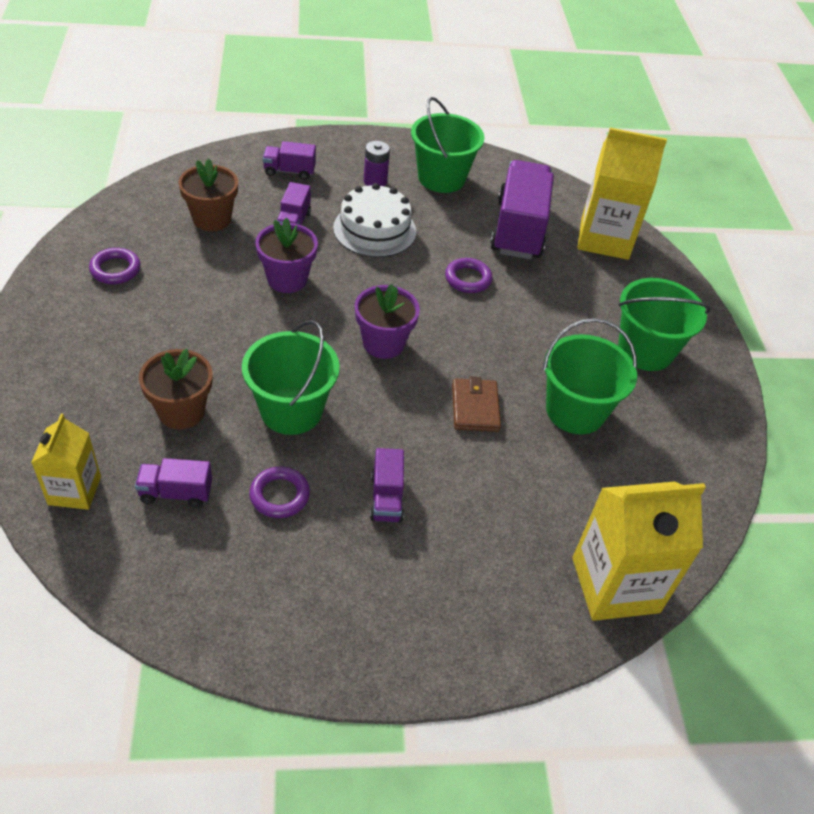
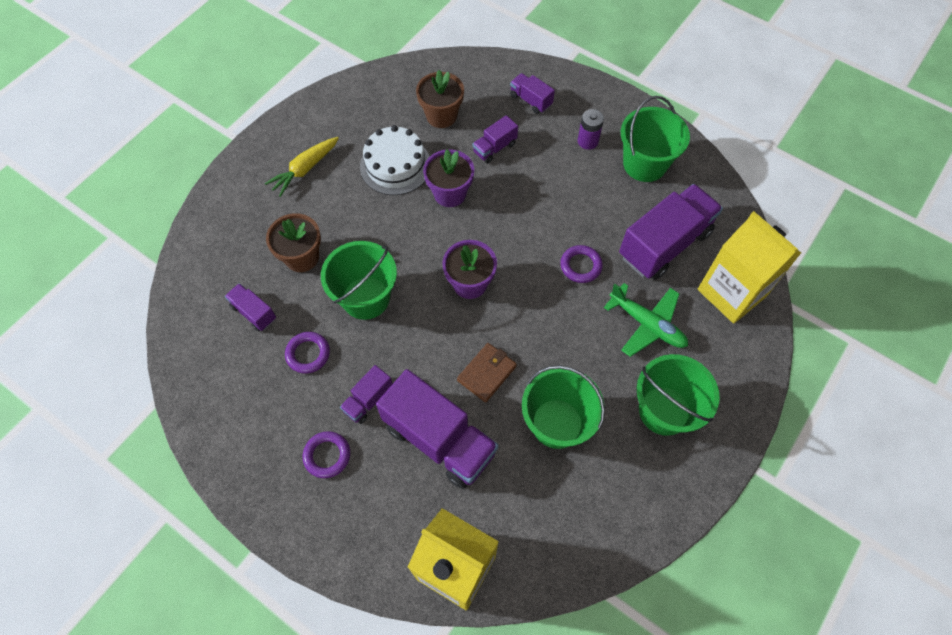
camera: 45 degrees right, 15 degrees up
yellow carton [31,413,101,510] -> none
purple ring [89,248,141,284] -> purple ring moved to [303,431,350,478]
white cake [333,183,416,257] -> white cake moved to [360,125,430,195]
none -> yellow carrot [265,137,339,197]
none -> purple truck [376,369,498,489]
none -> green plane [604,283,688,357]

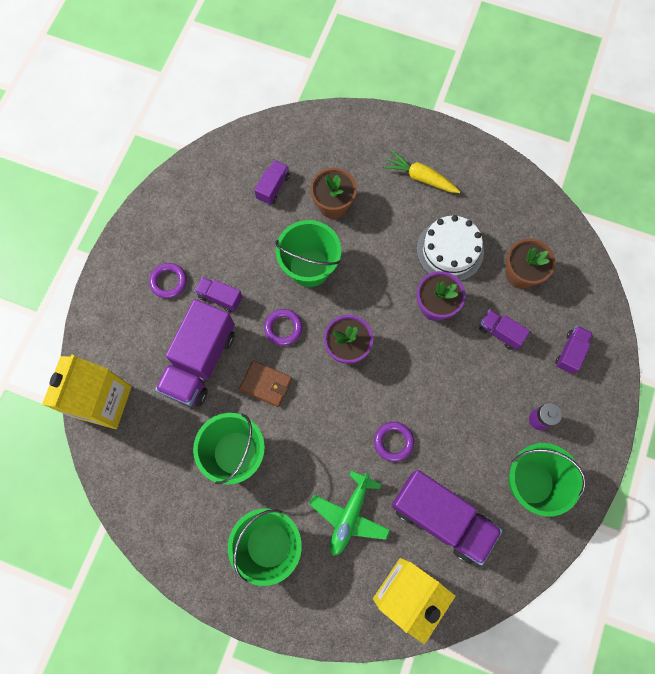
camera: 75 degrees right, 10 degrees up
purple ring [285,332,330,374] -> purple ring moved to [264,309,302,346]

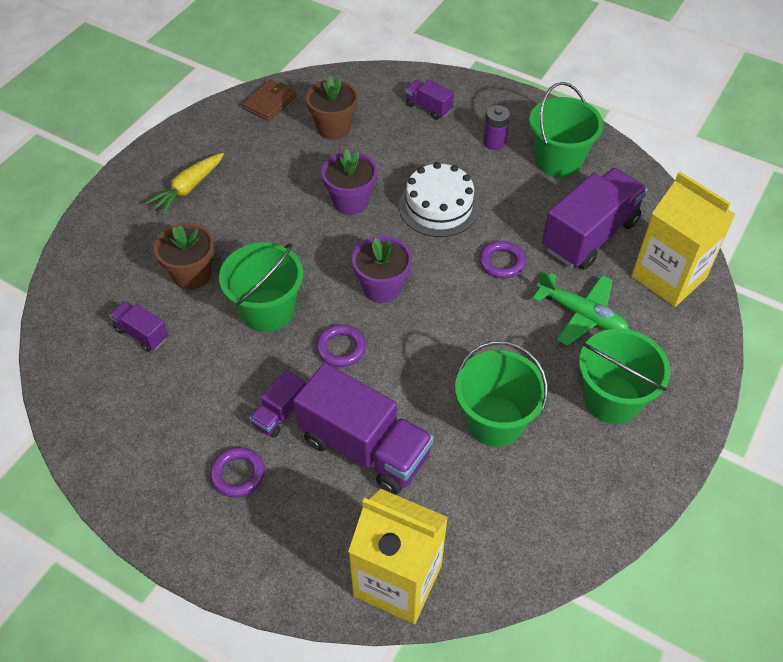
camera: 80 degrees left, 20 degrees down
brown wallet [239,360,292,407] -> brown wallet moved to [242,80,296,121]
white cake [417,215,484,281] -> white cake moved to [399,162,479,237]
purple truck [479,309,530,350] -> none

